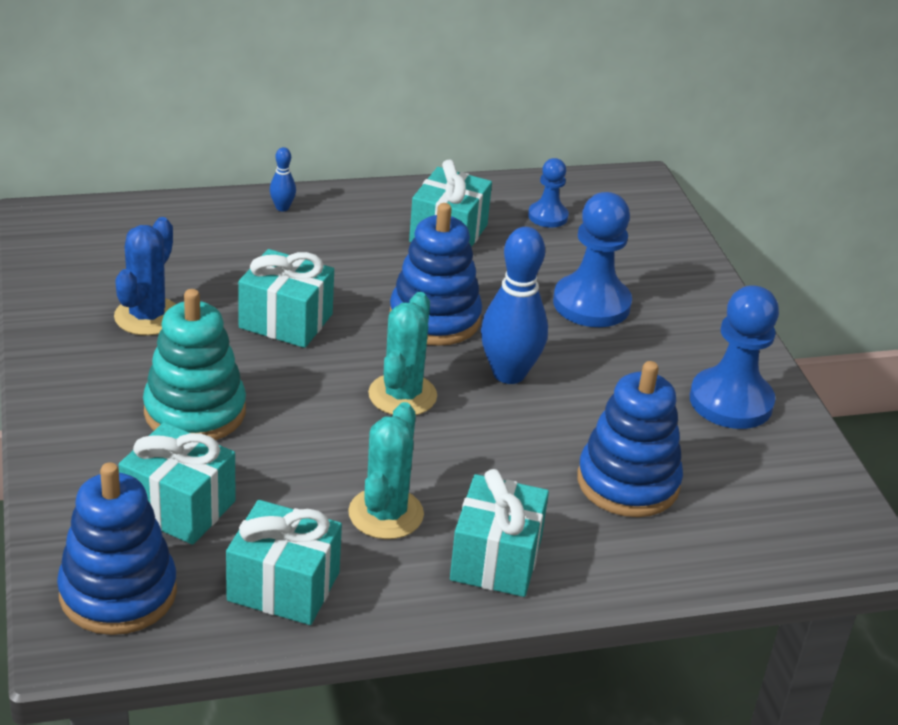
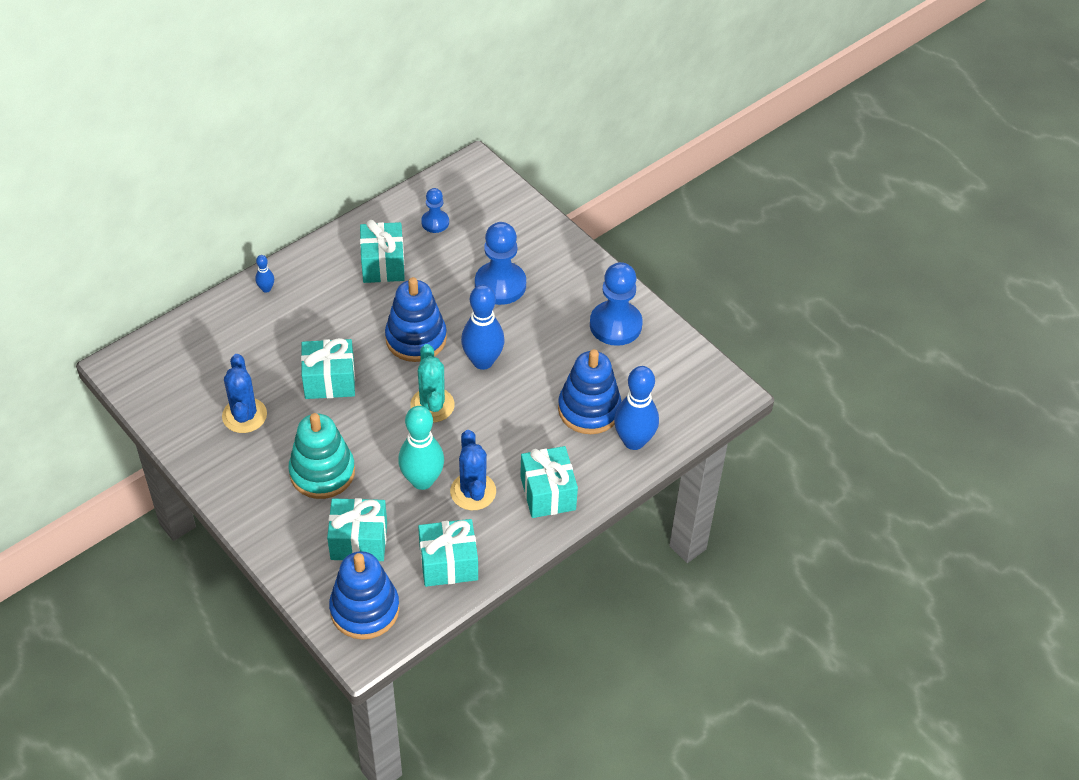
camera: 25 degrees left, 15 degrees up
turquoise cactus [348,402,424,539] -> blue cactus [450,430,496,510]
none -> turquoise bowling pin [398,406,444,490]
none -> blue bowling pin [614,366,659,450]

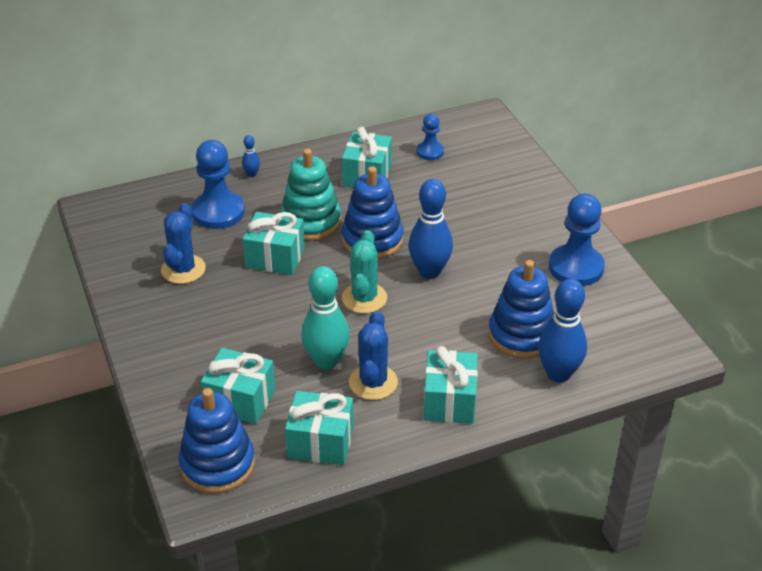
camera: 20 degrees right, 10 degrees down
turquoise stacking toy [288,413,355,499] -> turquoise stacking toy moved to [280,149,341,241]
blue pawn [475,222,526,305] -> blue pawn moved to [192,140,245,229]

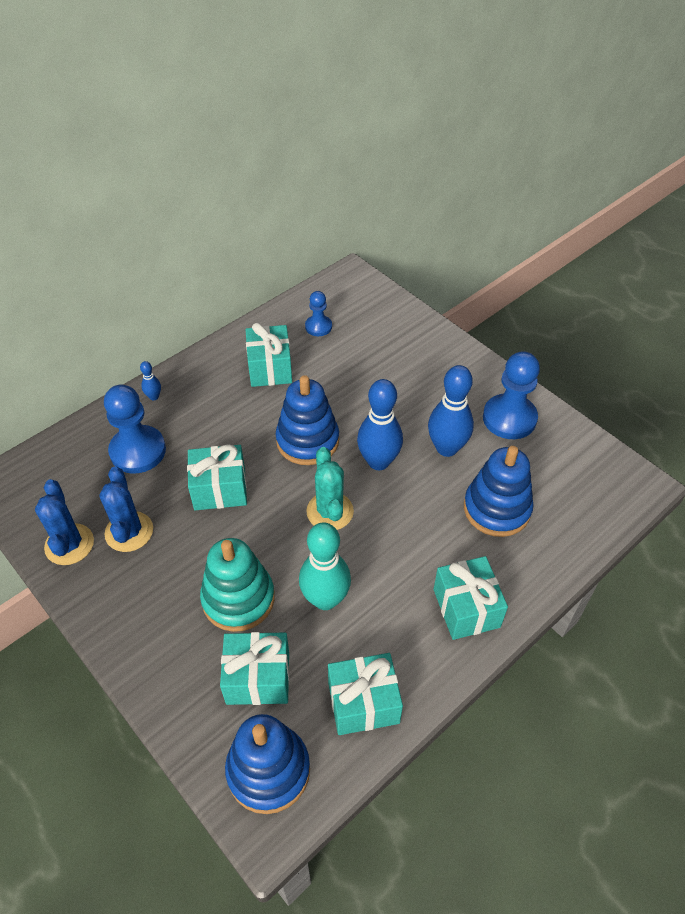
camera: 20 degrees left, 10 degrees up
turquoise stacking toy [280,149,341,241] -> turquoise stacking toy moved to [200,538,275,632]
blue cactus [349,311,398,400] -> blue cactus moved to [35,479,94,565]
blue bowling pin [538,279,587,383] -> blue bowling pin moved to [428,365,474,457]

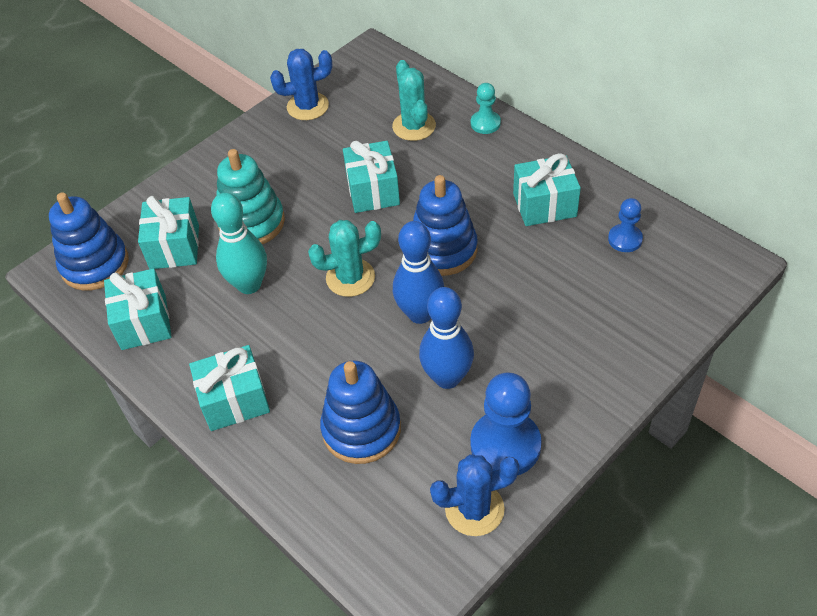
camera: 90 degrees right, 0 degrees up
blue cactus [99,467,153,552] -> blue cactus moved to [430,454,519,536]
blue pawn [104,385,166,474] -> turquoise cactus [392,60,436,141]
blue bowling pin [140,361,161,400] -> turquoise pawn [471,83,501,134]

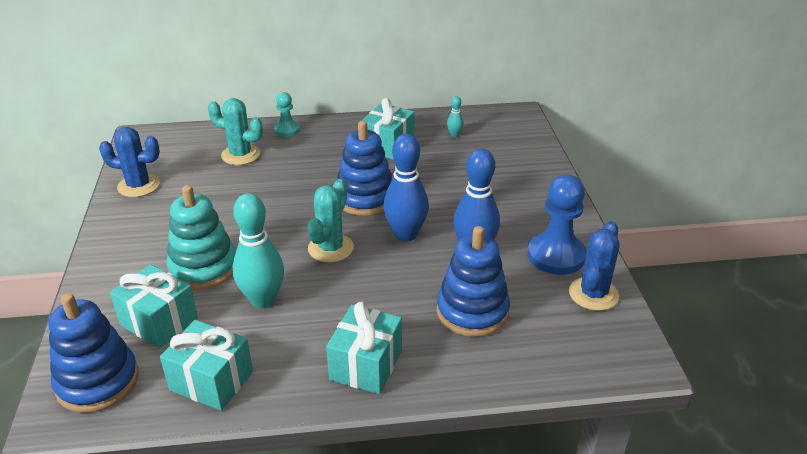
camera: 55 degrees left, 15 degrees down
blue cactus [270,49,332,120] -> blue cactus turned 75 degrees clockwise [99,127,160,197]
turquoise gift [343,141,400,213] -> none
blue pawn [608,198,643,252] -> turquoise bowling pin [447,96,464,137]

